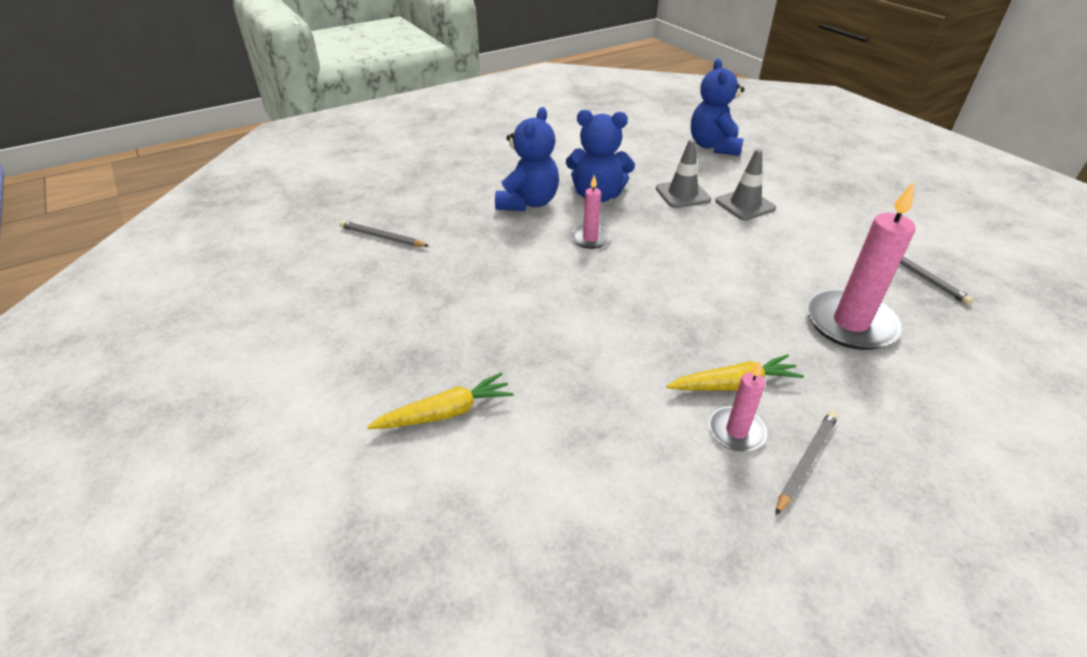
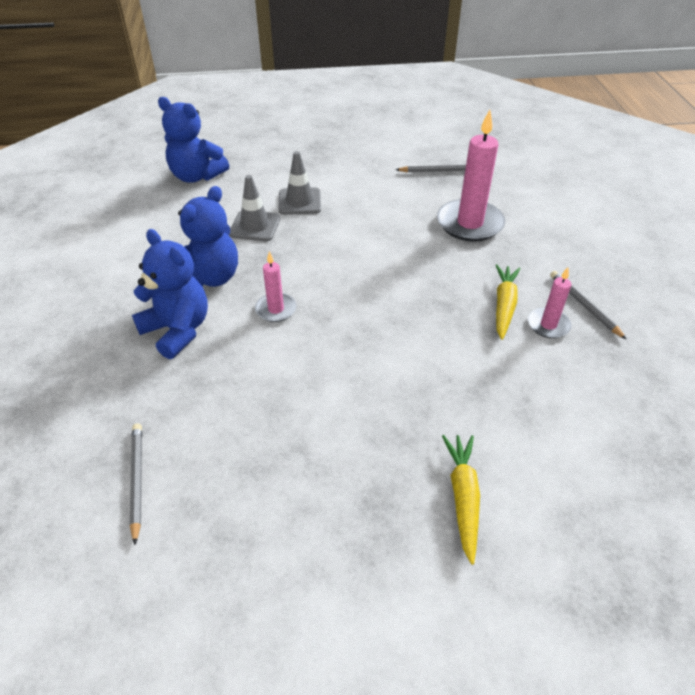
camera: 65 degrees left, 5 degrees up
grey pencil [339,220,429,247] -> grey pencil turned 120 degrees clockwise [130,423,142,545]

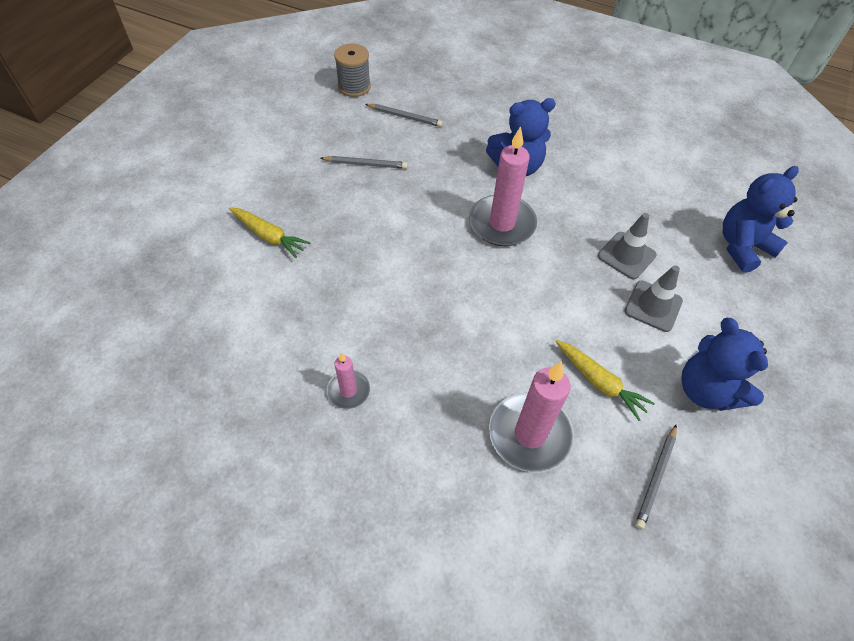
camera: 120 degrees right, 10 degrees up
blue teddy bear [178,186,238,287] -> blue teddy bear moved to [681,318,768,411]
pink candle [255,251,297,322] -> pink candle [469,126,537,246], size x1.88
yellow carrot [496,264,521,340] -> yellow carrot moved to [555,340,655,421]
grey pencil [550,271,627,340] -> grey pencil moved to [320,156,408,169]
none -> grey spool [334,44,371,97]

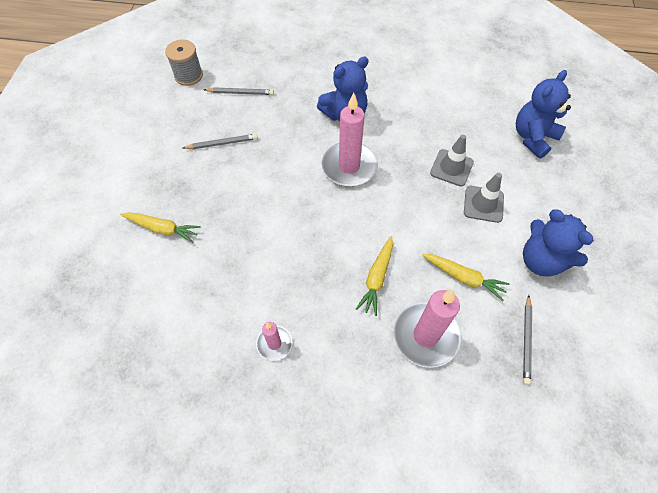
camera: 15 degrees left, 5 degrees up
none -> yellow carrot [356,236,393,316]

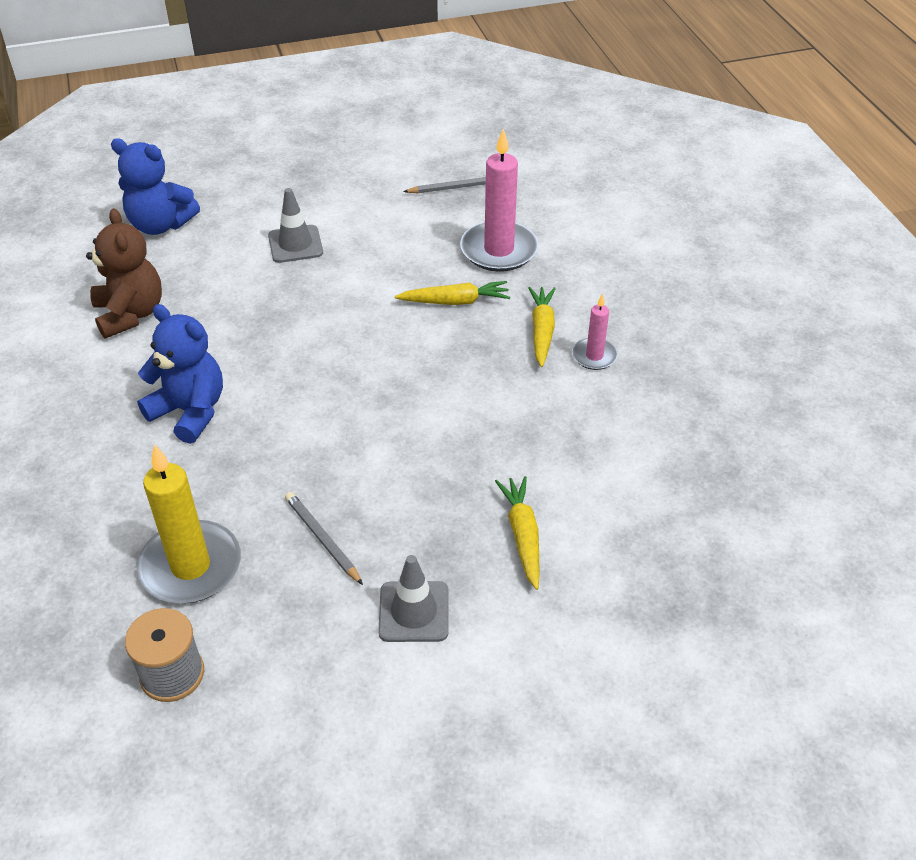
camera: 115 degrees left, 15 degrees down
grey pencil [204,87,274,95] -> yellow candle [137,444,241,604]
pink candle [321,92,378,187] -> none
yellow carrot [422,254,510,301] -> yellow carrot moved to [528,287,556,367]
grey traffic cone [430,135,474,186] -> grey traffic cone moved to [378,555,449,642]
blue teddy bear [523,209,594,277] -> none
none -> brown teddy bear [86,208,162,339]

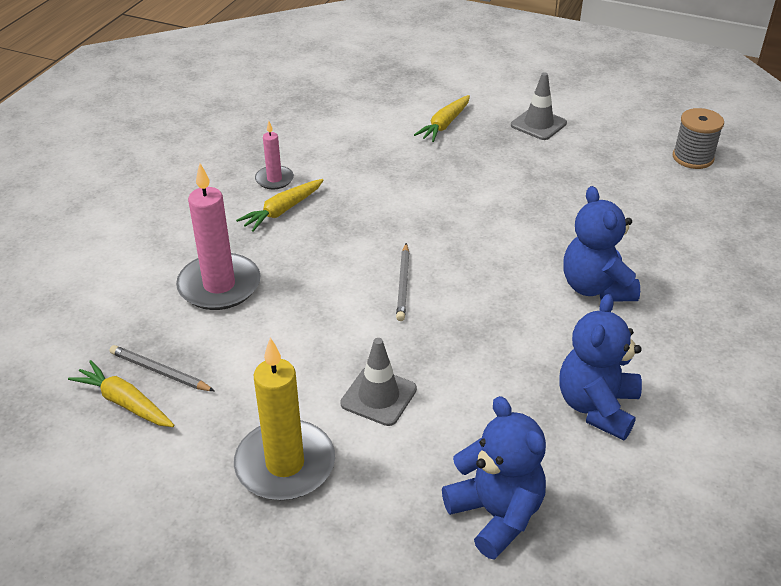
camera: 140 degrees left, 5 degrees down
brown teddy bear [86,208,162,339] -> blue teddy bear [559,294,642,440]
yellow candle [137,444,241,604] -> yellow candle moved to [234,337,335,500]
grey pencil [285,492,363,585] -> grey pencil moved to [396,243,409,321]
yellow carrot [395,281,510,305] -> yellow carrot moved to [68,360,174,427]

